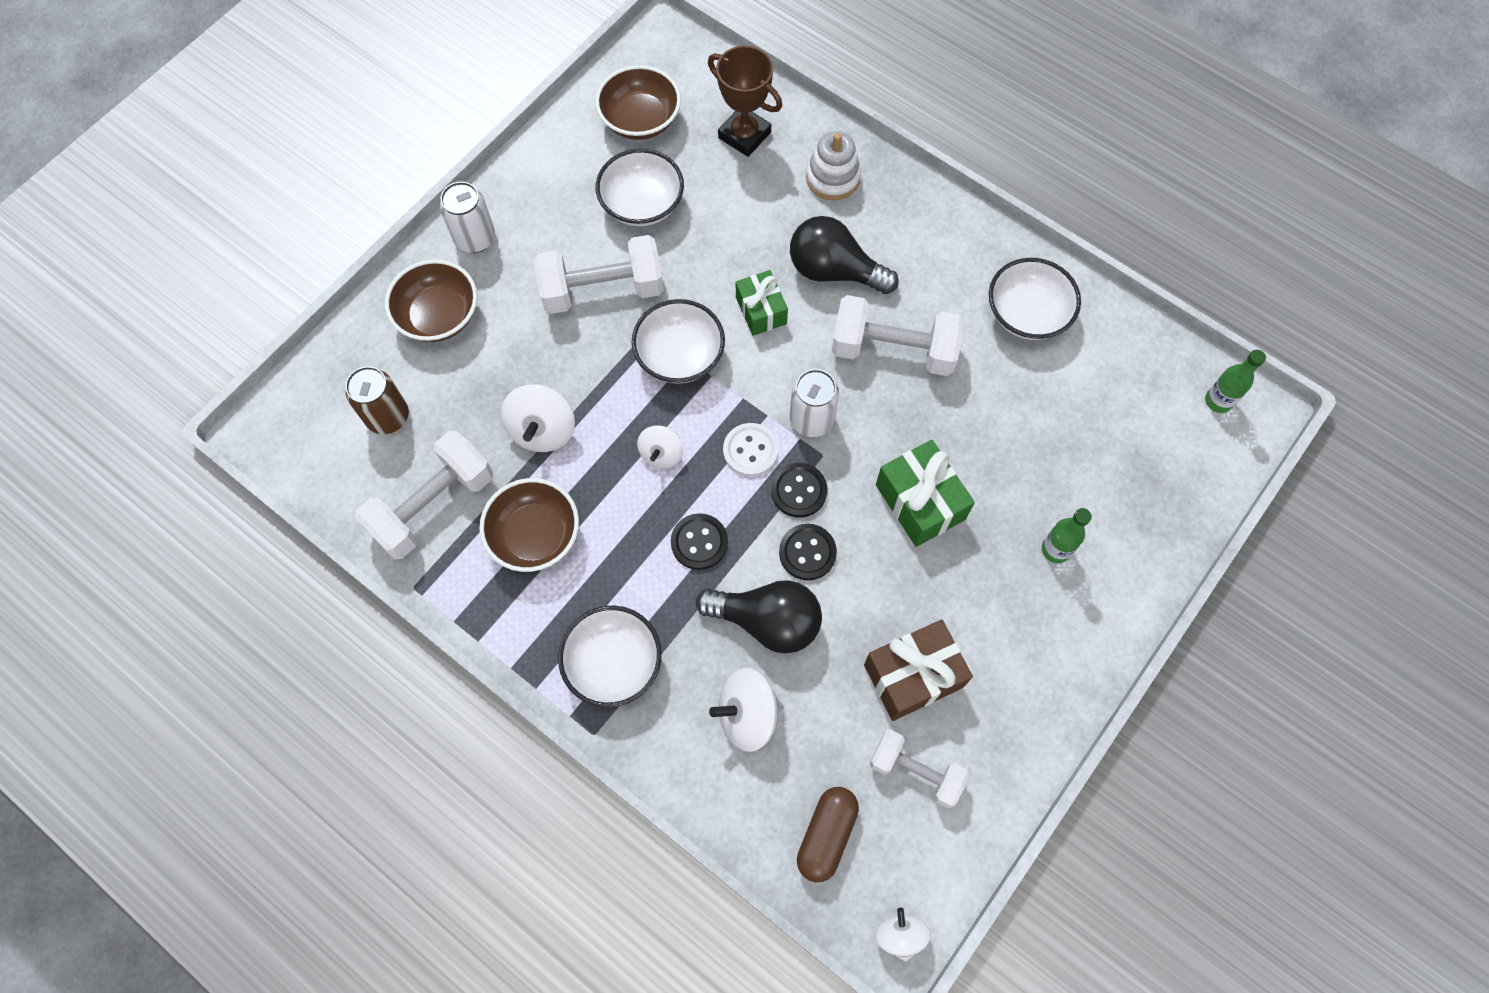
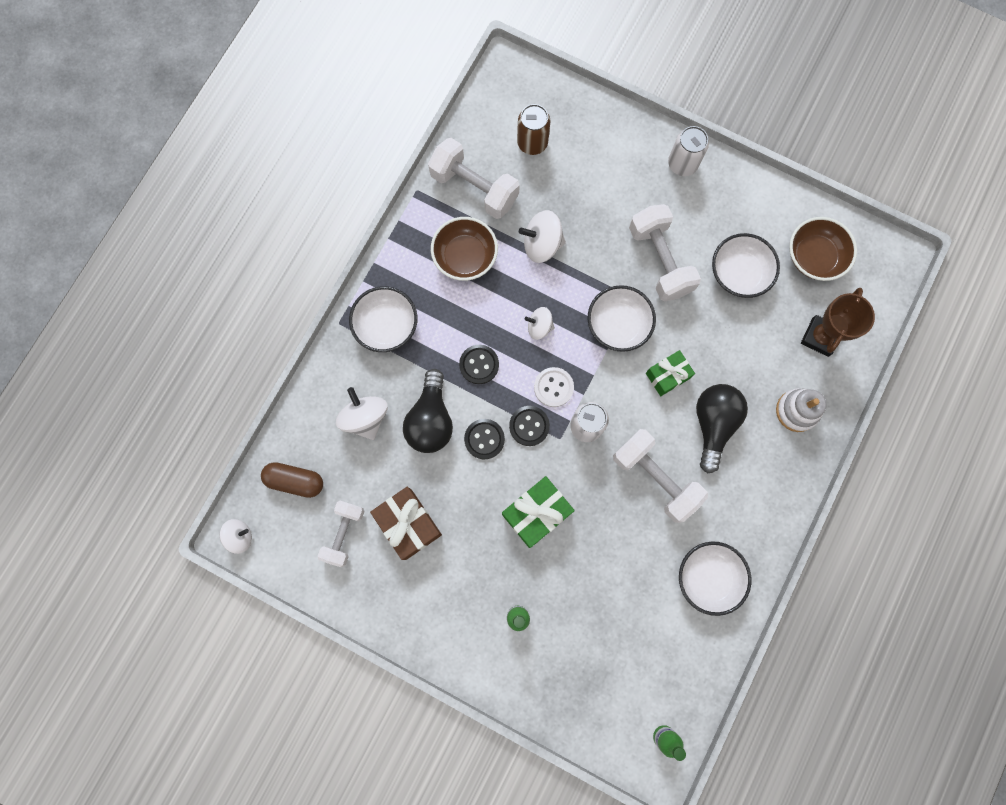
camera: 80 degrees right, 10 degrees up
brown bowl [385,259,477,342] -> none
white dumbbell [832,295,964,376] -> white dumbbell turned 45 degrees counterclockwise [613,429,708,523]

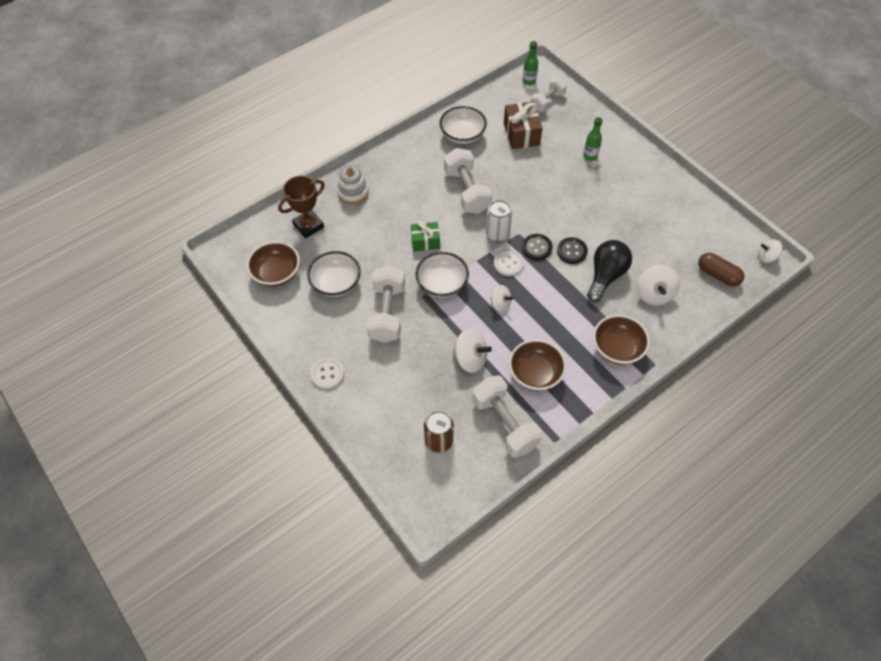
camera: 155 degrees left, 20 degrees down
white dumbbell [317,501,365,567] -> white dumbbell moved to [530,77,567,112]
white bowl [349,286,417,352] -> brown bowl [593,315,650,365]
brown gift [370,487,442,560] -> brown gift moved to [504,102,543,149]
black button [459,345,499,384] -> none
green gift [502,476,575,548] -> none
white can [668,126,709,176] -> white button [311,358,344,389]
black light bulb [696,384,748,473] -> none

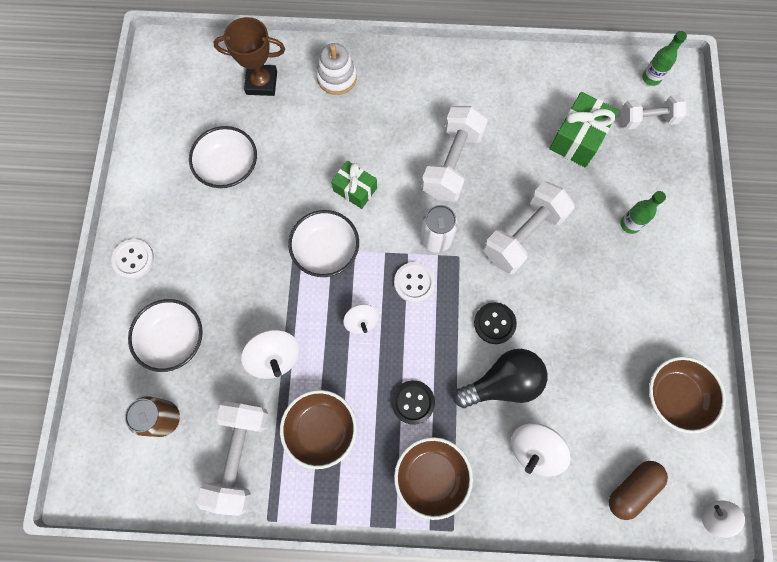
camera: 40 degrees right, 15 degrees up
brown bowl [247,241,300,286] -> brown bowl moved to [649,356,726,434]
white dumbbell [367,265,405,343] -> white dumbbell moved to [483,182,575,274]
white bowl [440,106,487,144] -> white bowl moved to [128,299,203,372]
brown gift [504,102,543,149] -> green gift [549,92,619,167]
black button [522,234,553,260] -> black button moved to [392,380,435,425]
brown capsule [698,253,744,286] -> brown capsule turned 60 degrees clockwise [609,461,668,520]

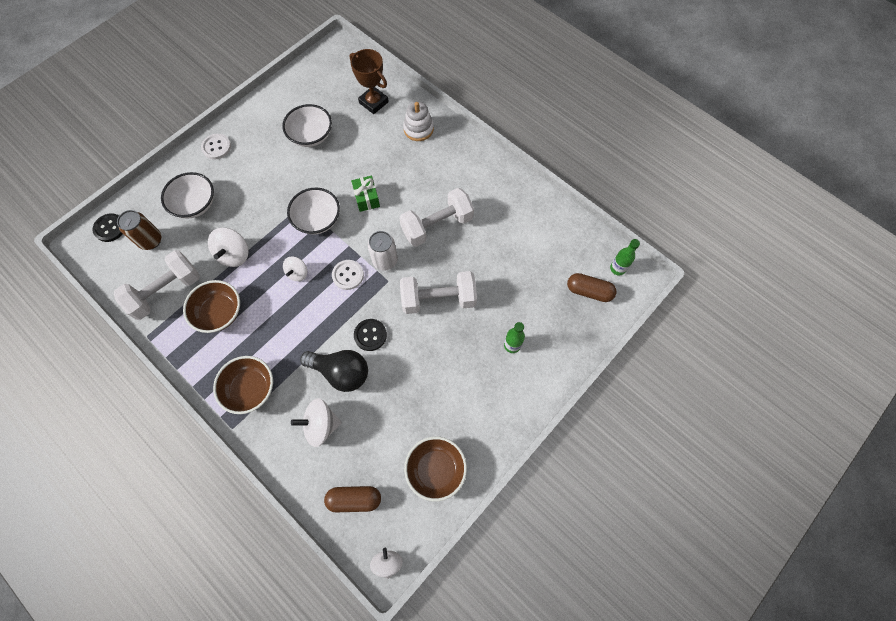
camera: 40 degrees right, 5 degrees down
black button [392,380,435,425] -> black button moved to [92,213,123,242]
green gift [549,92,619,167] -> none
white dumbbell [621,95,686,129] -> brown capsule [567,273,617,302]

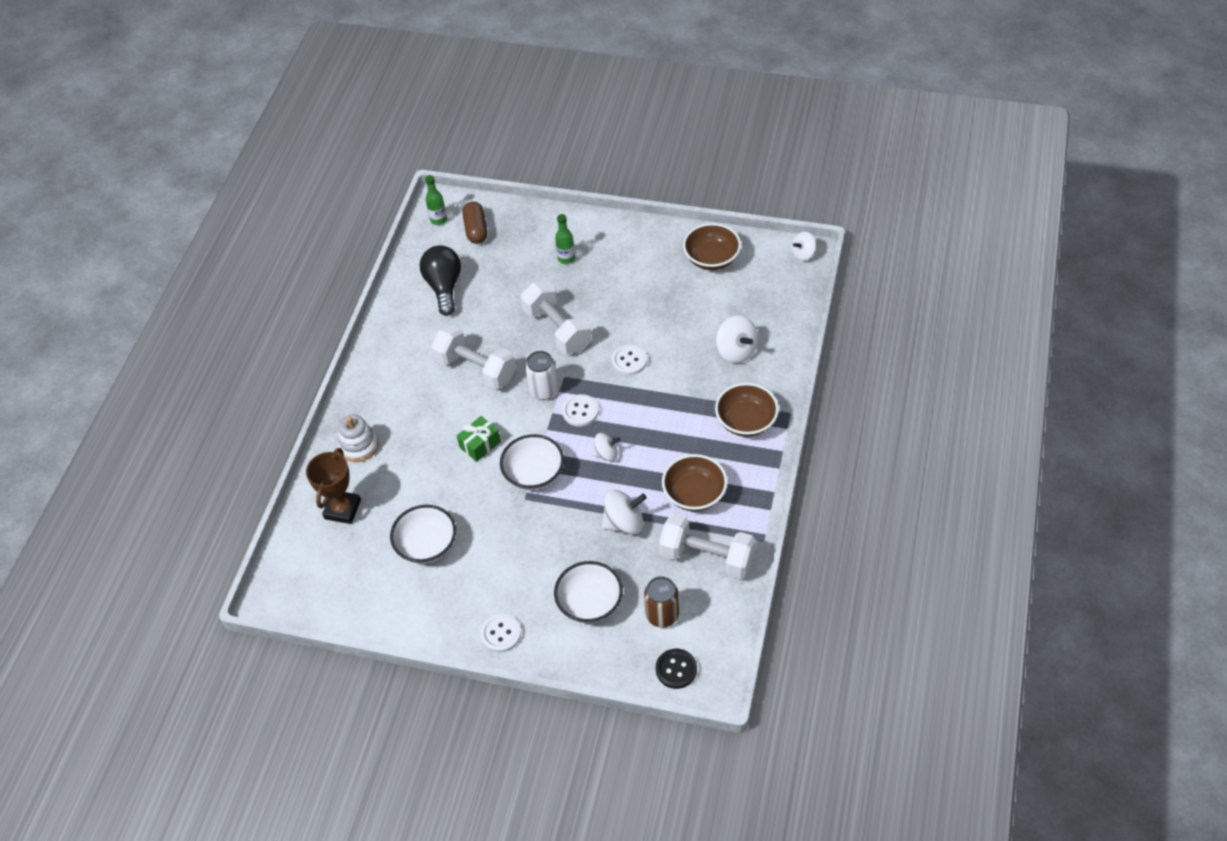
camera: 115 degrees left, 15 degrees down
black light bulb [300,350,368,392] -> black light bulb moved to [420,245,461,316]
brown capsule [324,486,381,512] -> none
black button [354,319,387,351] -> white button [611,344,647,375]

